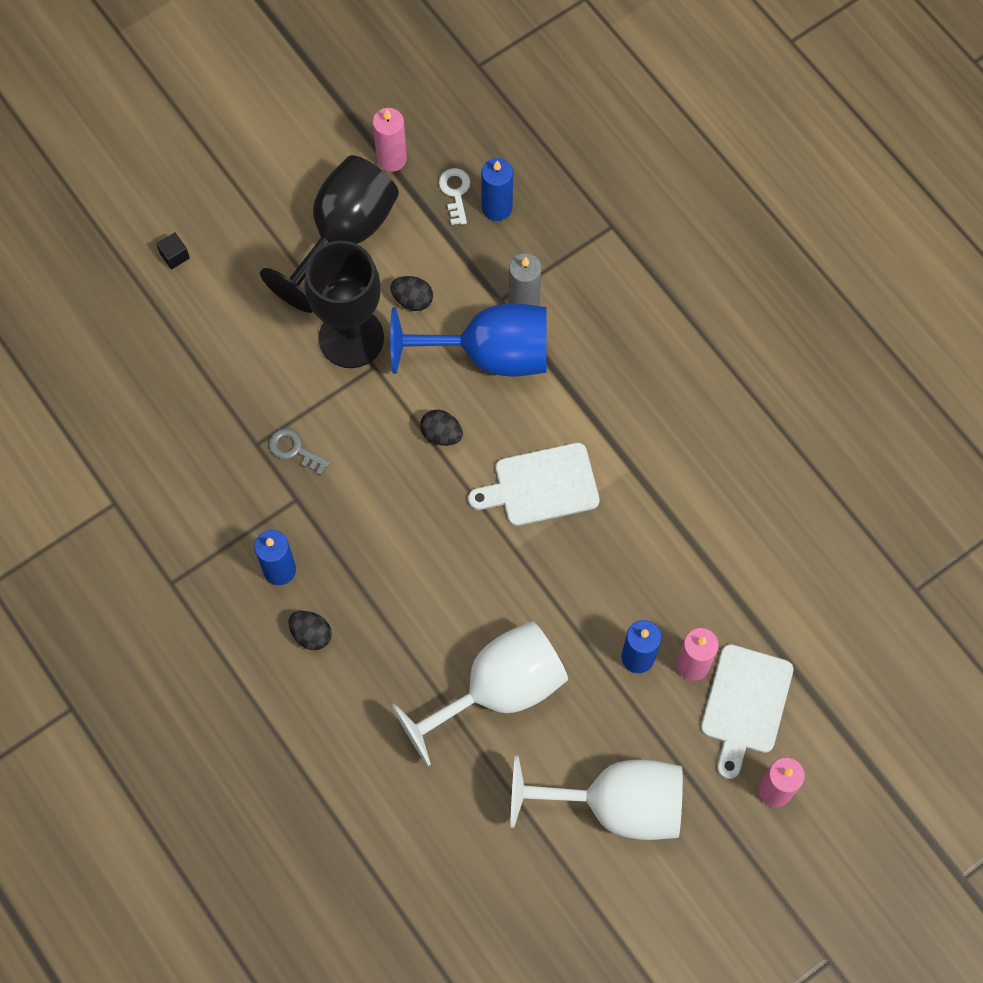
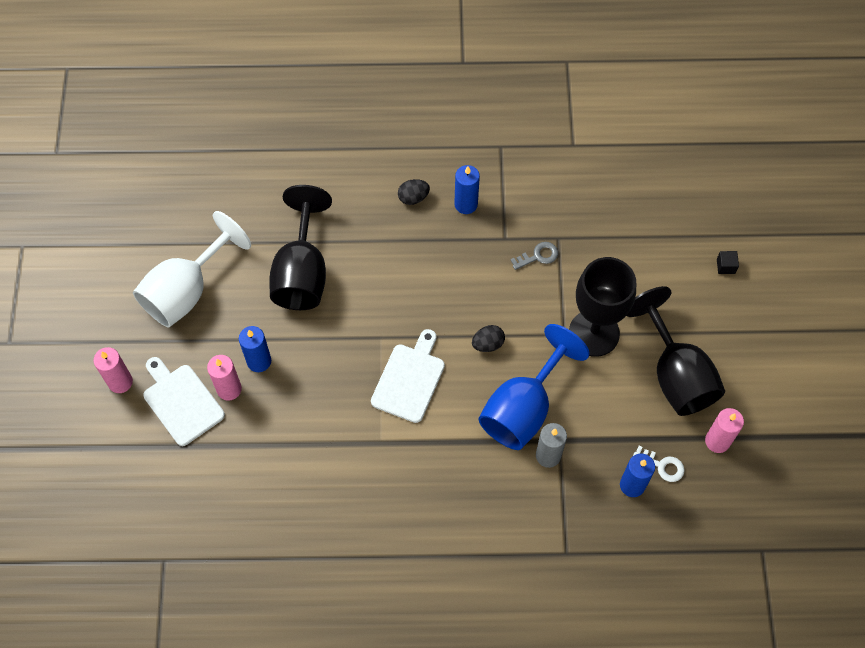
camera: 125 degrees right, 5 degrees down
black egg [390,276,433,311] -> none
white goblet [392,621,568,766] -> black goblet [269,185,332,310]

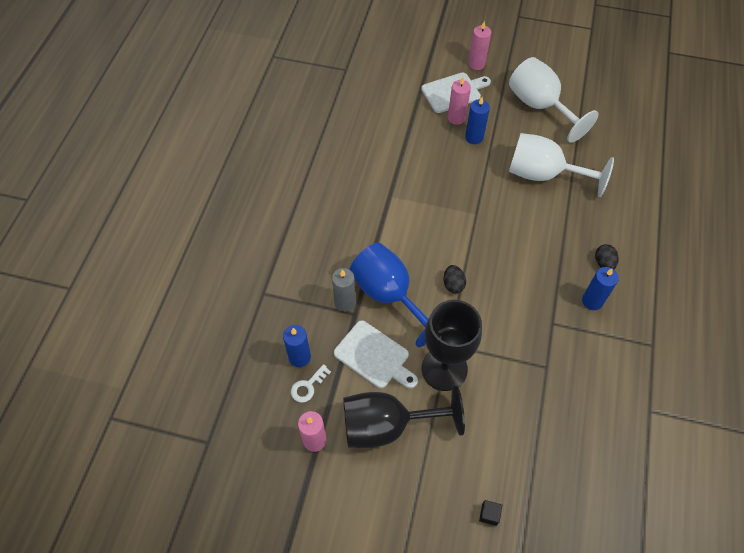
camera: 105 degrees right, 5 degrees down
black goblet [269,185,332,310] -> white goblet [509,133,614,197]
white cutting board [371,329,445,423] -> white cutting board moved to [334,320,418,388]
grey key [511,242,558,270] -> none

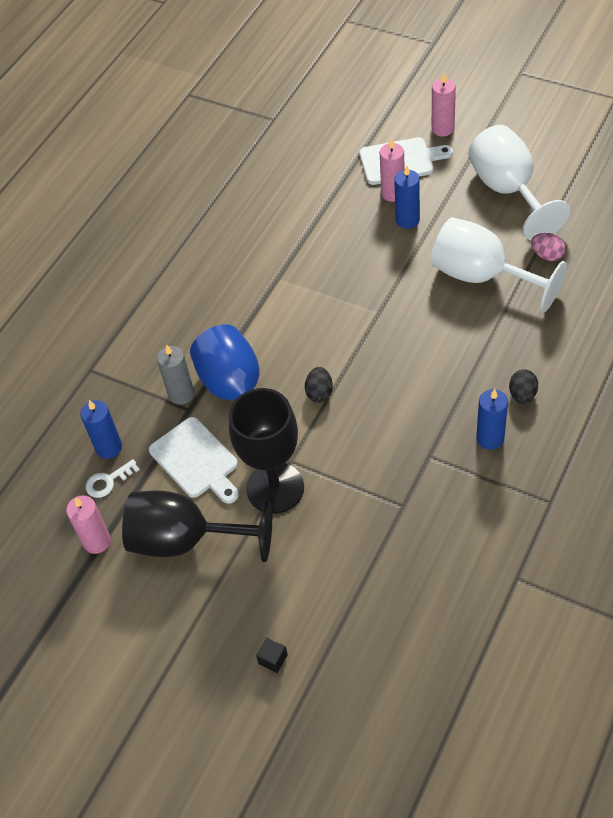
camera: 20 degrees right, 5 degrees down
none -> pink egg [531,233,565,261]

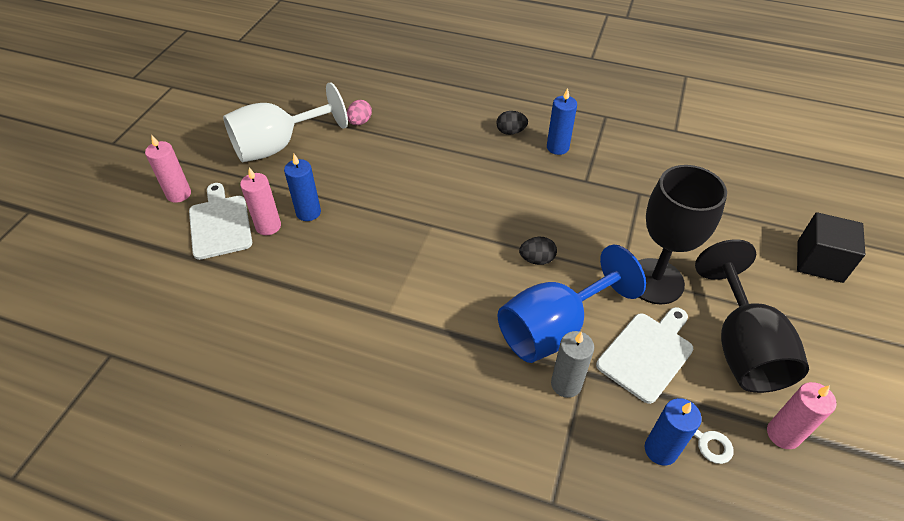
camera: 105 degrees left, 5 degrees down
black cube [256,637,288,673] -> black cube [797,212,865,283], size x2.27
white goblet [431,217,567,312] -> none

